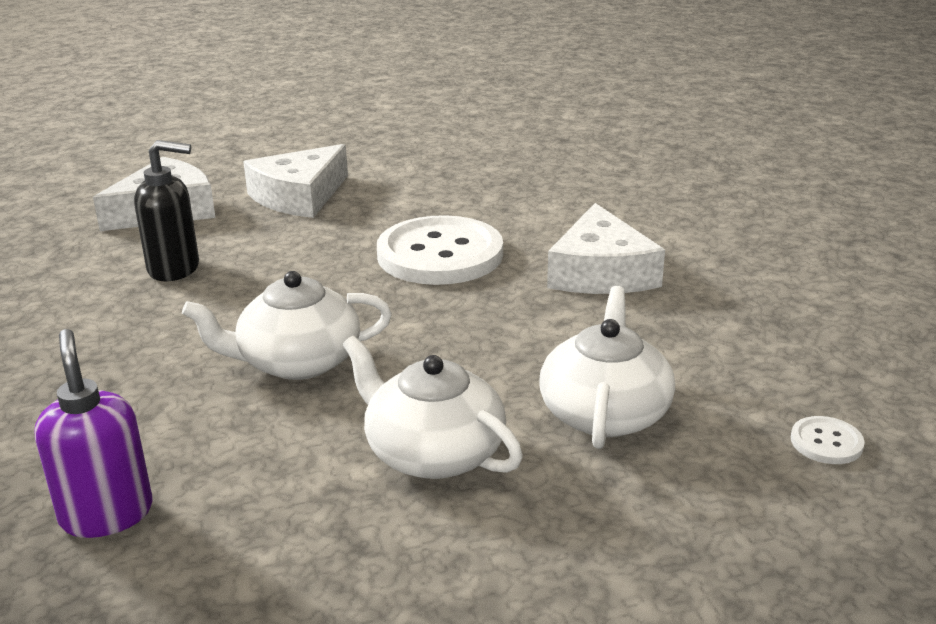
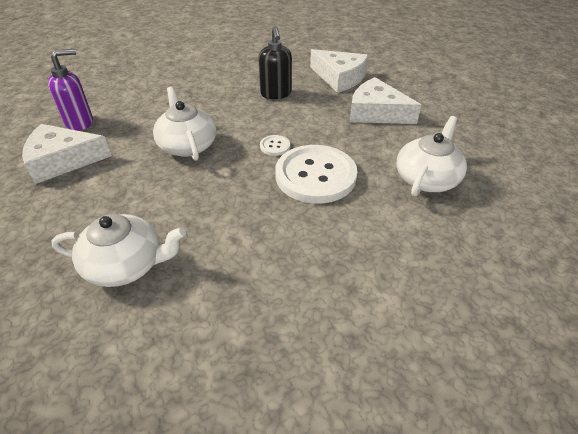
camera: 80 degrees right, 15 degrees up
white teapot [343,336,523,479] -> white teapot moved to [396,116,467,196]
white cheese [547,203,665,294] -> white cheese moved to [22,124,112,184]
white button [791,416,865,464] -> white button moved to [260,135,290,156]

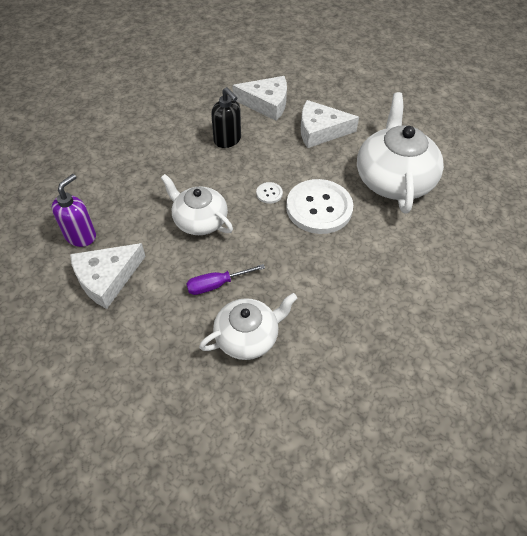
camera: 30 degrees left, 10 degrees up
white teapot [396,116,467,196] -> white teapot [357,92,444,214], size x1.60
none -> purple screwdriver [186,264,265,295]

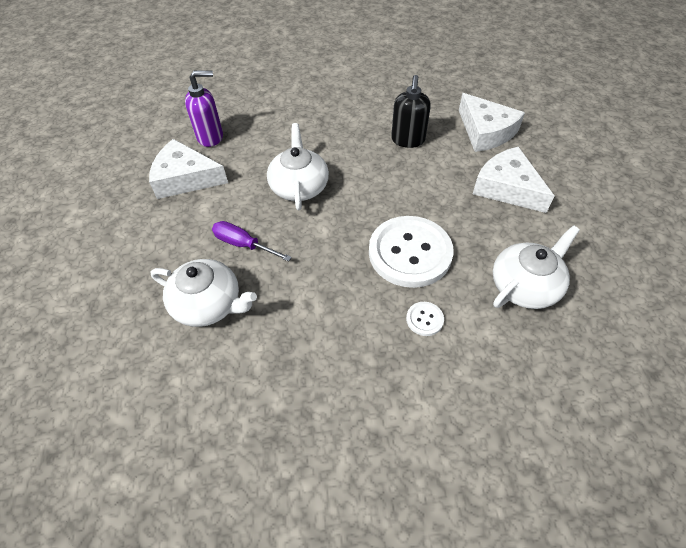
camera: 50 degrees right, 0 degrees up
white button [256,182,283,204] -> white button moved to [406,302,444,336]
white teapot [357,92,444,214] -> white teapot [493,225,580,309], size x0.62

